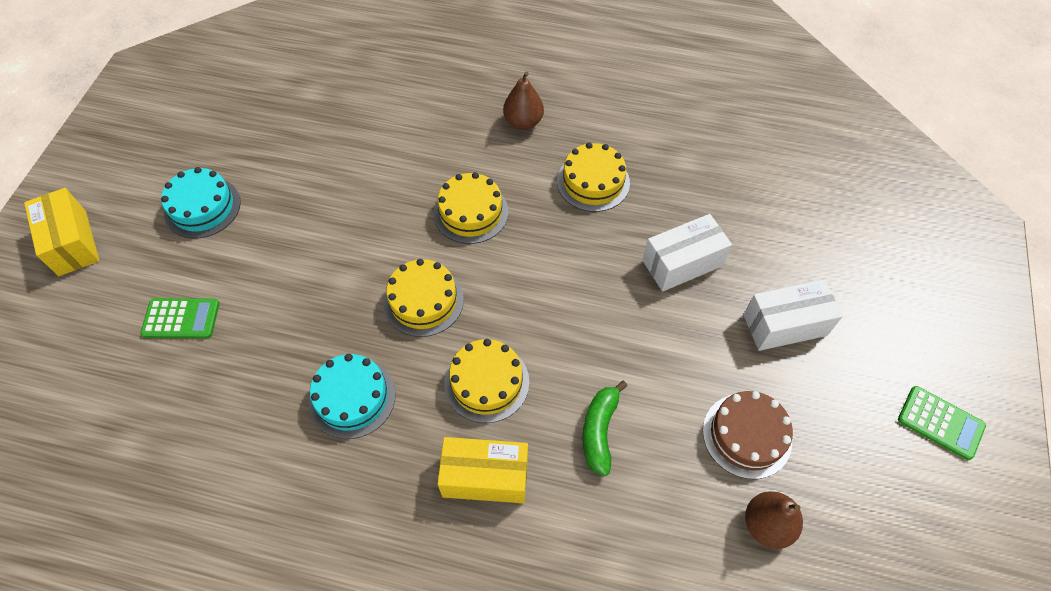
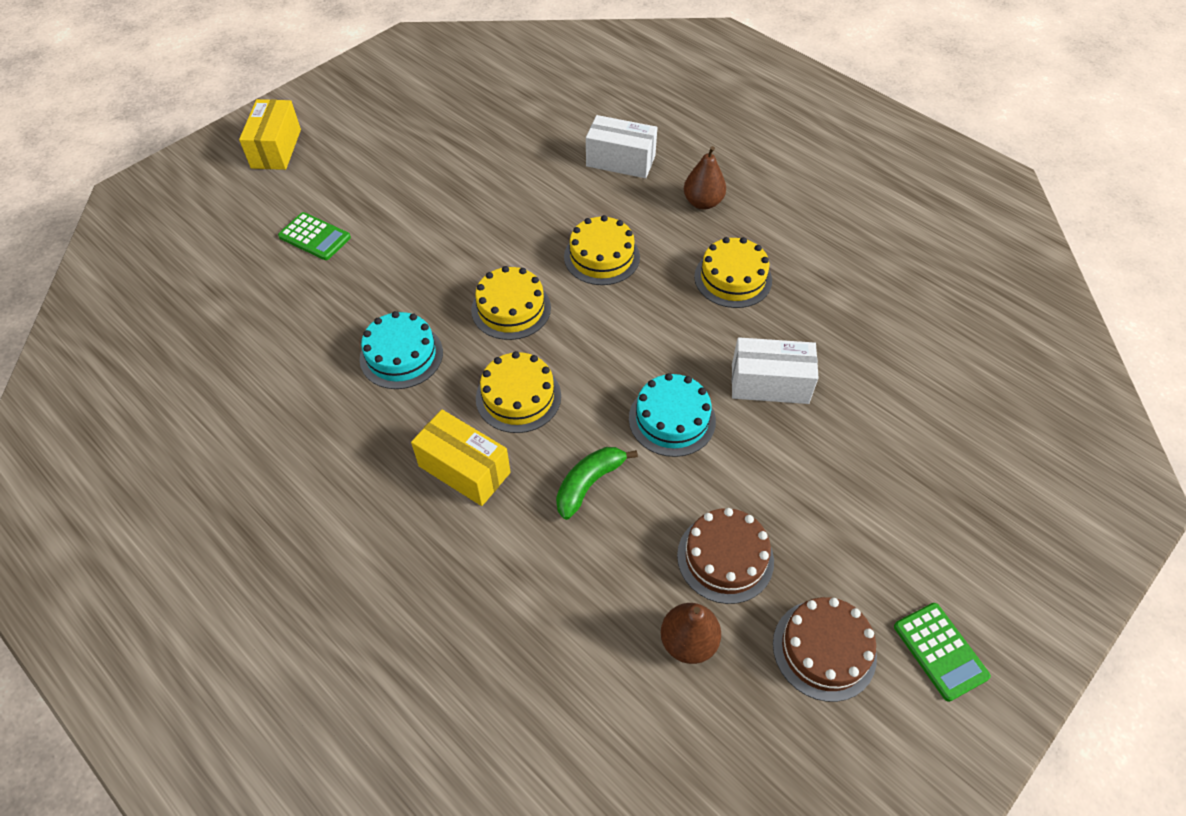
camera: 30 degrees right, 5 degrees down
turquoise cake [161,167,241,239] -> turquoise cake moved to [629,373,716,457]
white box [743,280,843,351] -> white box moved to [586,115,657,178]
none -> brown cake [773,597,877,702]

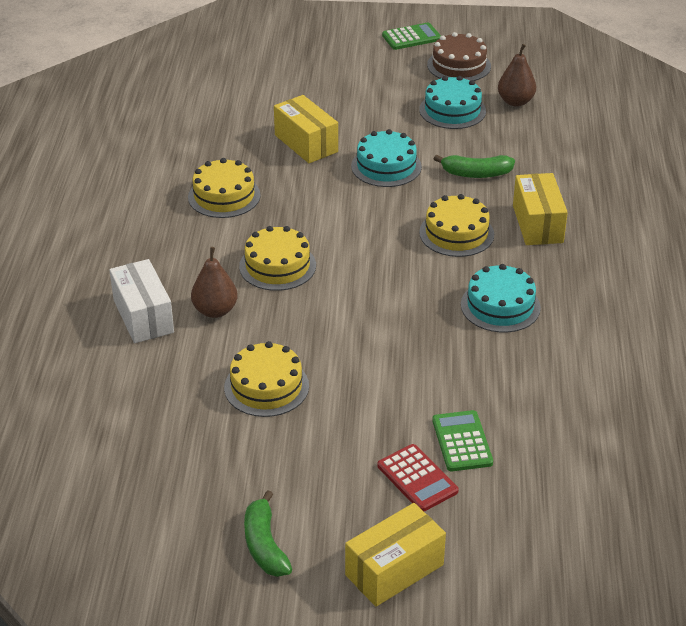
camera: 130 degrees left, 15 degrees down
yellow cake [471,266,551,340] -> yellow cake moved to [224,341,309,417]
brown cake [677,508,774,604] -> turquoise cake [419,76,486,129]
brown pear [684,146,726,210] -> brown pear moved to [191,247,238,318]
white box [732,337,819,404] -> yellow box [274,95,338,163]
green calculator [894,603,991,702] -> green calculator turned 45 degrees clockwise [382,23,441,50]
none -> green banana [244,490,292,577]
none -> red calculator [377,444,459,511]

